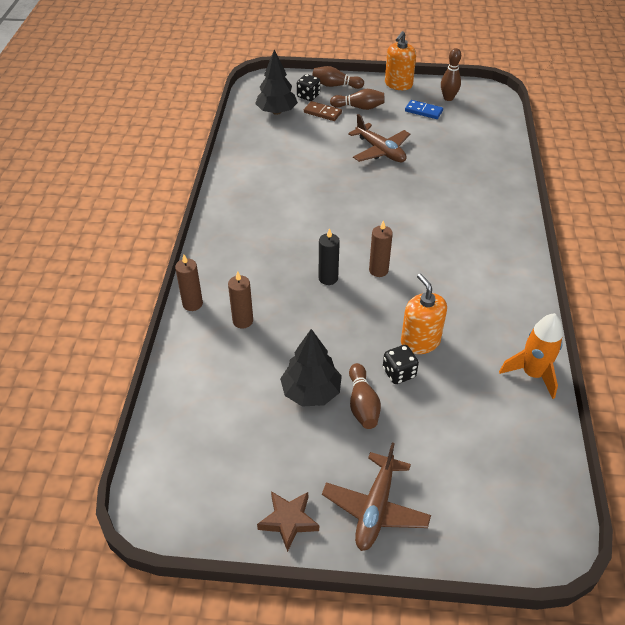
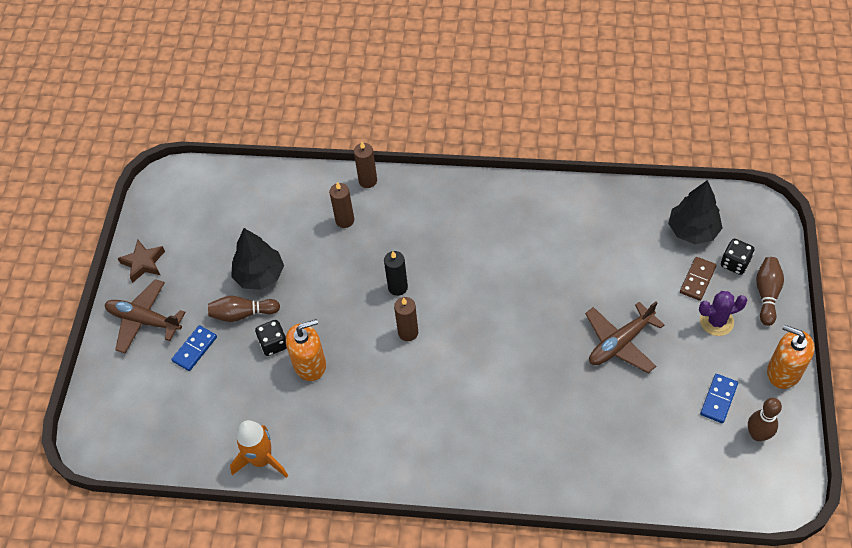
camera: 95 degrees right, 10 degrees up
brown bowling pin [330,89,385,110] -> purple cactus [699,291,747,336]
none -> blue domino [171,325,217,371]

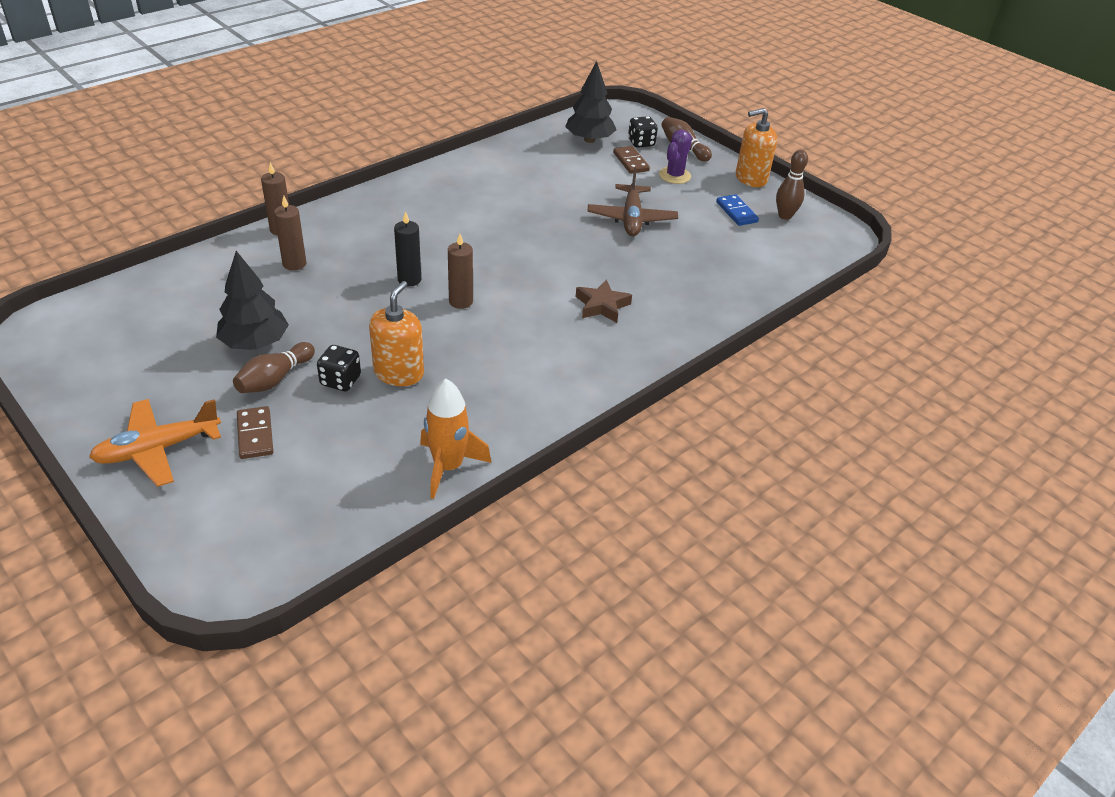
camera: 55 degrees left, 15 degrees down
brown plane [105,279,185,353] -> orange plane [89,399,221,487]
brown star [117,240,165,283] -> brown star moved to [576,279,632,323]
blue domino [171,325,217,371] -> brown domino [237,406,273,459]

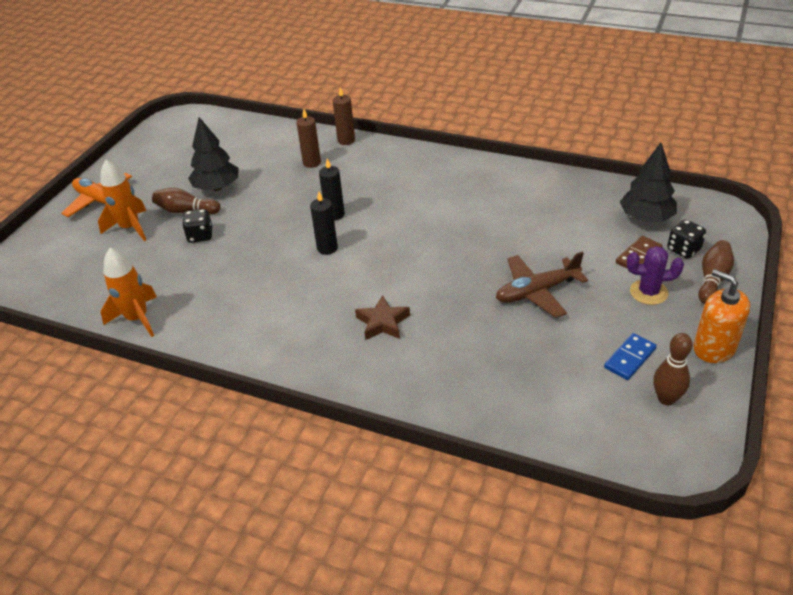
camera: 70 degrees right, 0 degrees up
brown domino [237,406,273,459] -> orange rocket [98,160,146,241]
orange soap dispenser [369,281,424,386] -> none
brown candle [448,234,473,309] -> black candle [310,192,338,255]

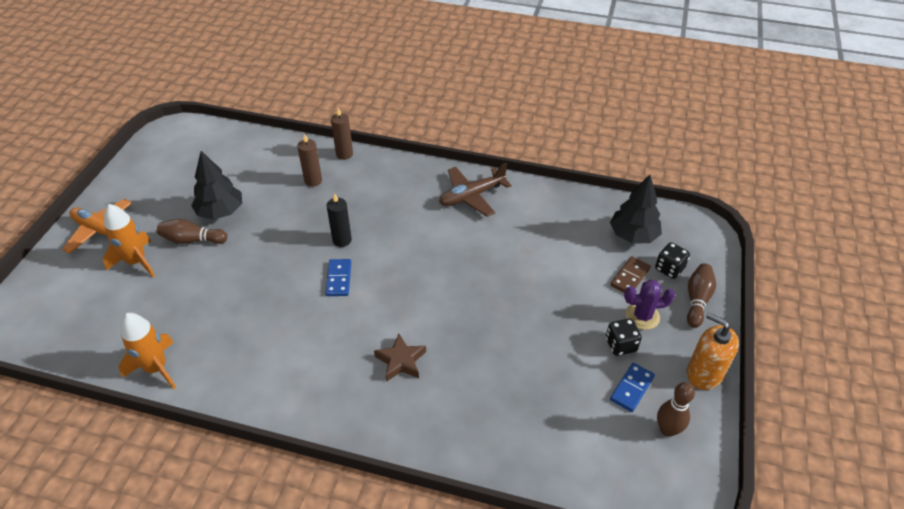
camera: 10 degrees left, 5 degrees up
black dice [182,209,212,243] -> black dice moved to [606,319,642,356]
black candle [310,192,338,255] -> blue domino [325,259,351,296]
brown plane [496,252,588,318] -> brown plane moved to [439,163,512,217]

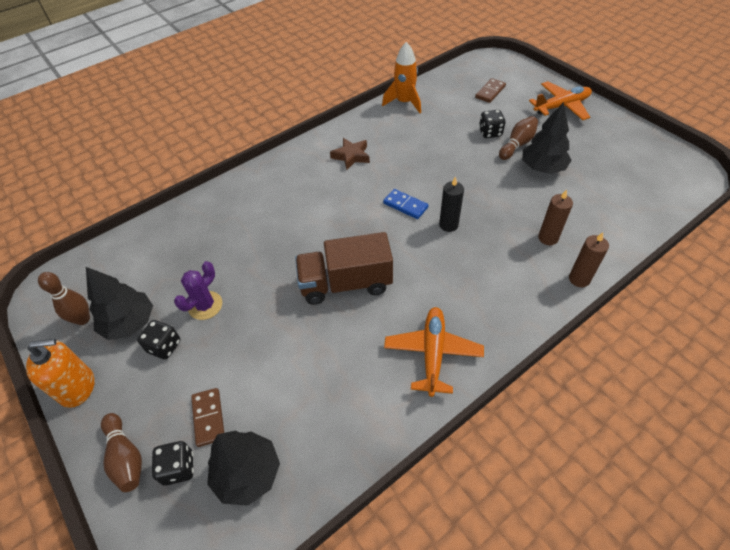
camera: 130 degrees right, 5 degrees up
orange rocket [103,204,155,277] -> none
brown star [374,333,426,382] -> brown star moved to [330,138,370,170]
brown plane [439,163,512,217] -> orange plane [384,307,484,397]
blue domino [610,363,655,412] -> black tree [86,267,153,340]
purple cactus [624,280,675,330] -> purple cactus moved to [174,261,222,320]
none -> brown truck [295,232,393,305]
none -> brown domino [475,78,506,103]
none -> black dice [479,110,506,138]

